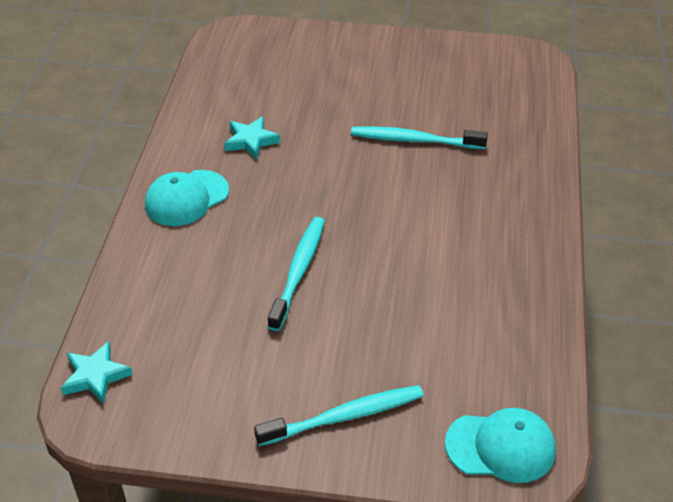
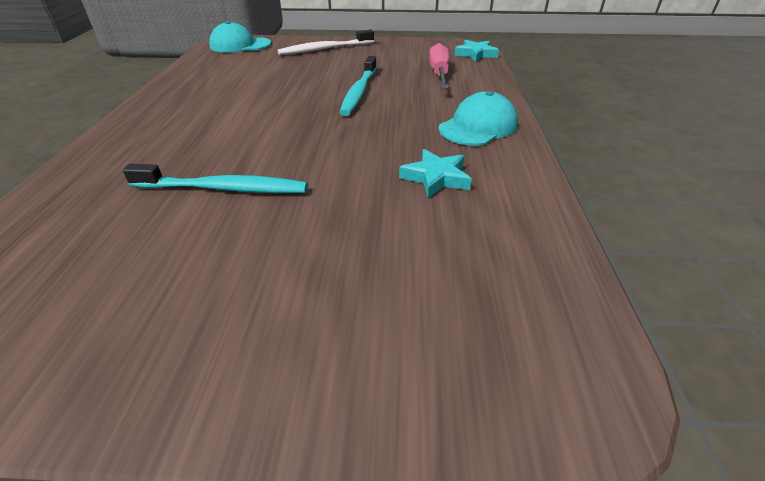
camera: 175 degrees right, 5 degrees down
turquoise toothbrush [254,385,424,446] -> white toothbrush [277,30,374,55]
none -> pink screwdriver [429,43,449,88]

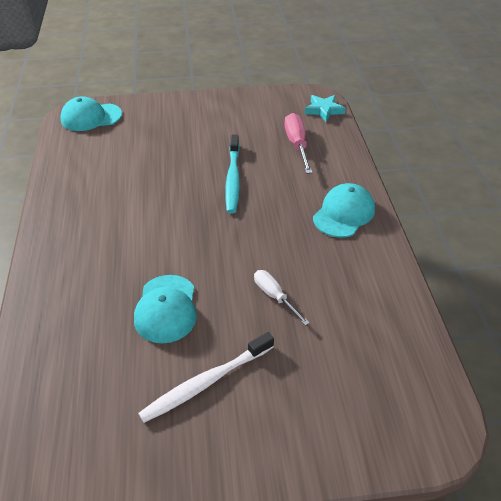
camera: 10 degrees left, 5 degrees up
turquoise toothbrush [123,164,308,193] -> turquoise cap [134,275,197,343]
white toothbrush [277,30,374,55] -> white toothbrush moved to [138,332,274,423]
turquoise star [399,149,472,198] -> none
none -> white screwdriver [254,270,309,326]

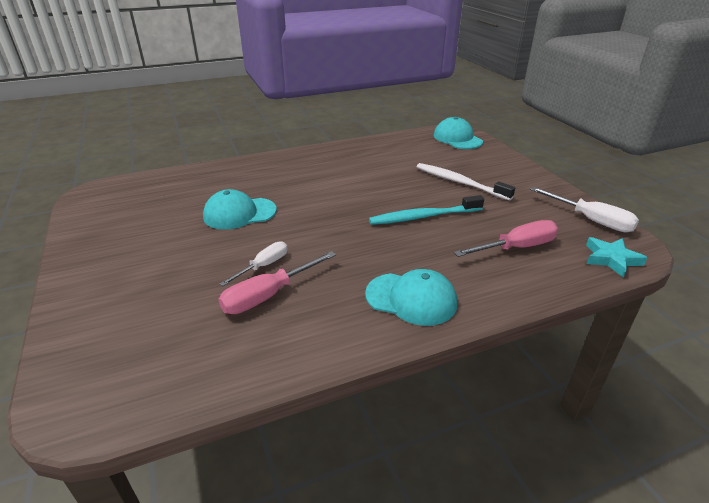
camera: 75 degrees right, 10 degrees down
white toothbrush [138,332,274,423] -> white toothbrush moved to [417,163,515,201]
none -> pink screwdriver [218,251,336,314]
none -> white screwdriver [530,187,639,233]

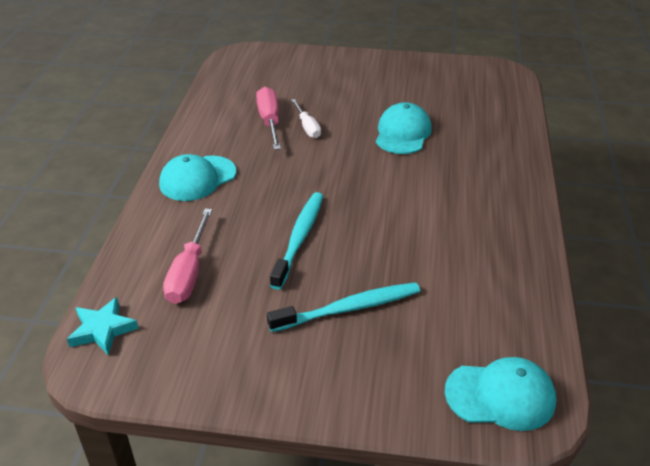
camera: 120 degrees right, 5 degrees up
white toothbrush [417,163,515,201] -> turquoise toothbrush [267,282,420,332]
white screwdriver [530,187,639,233] -> none

